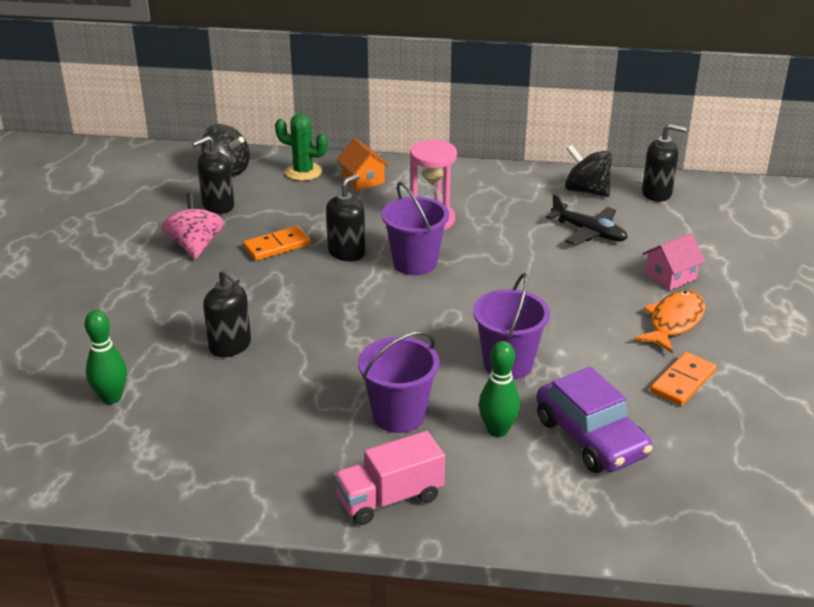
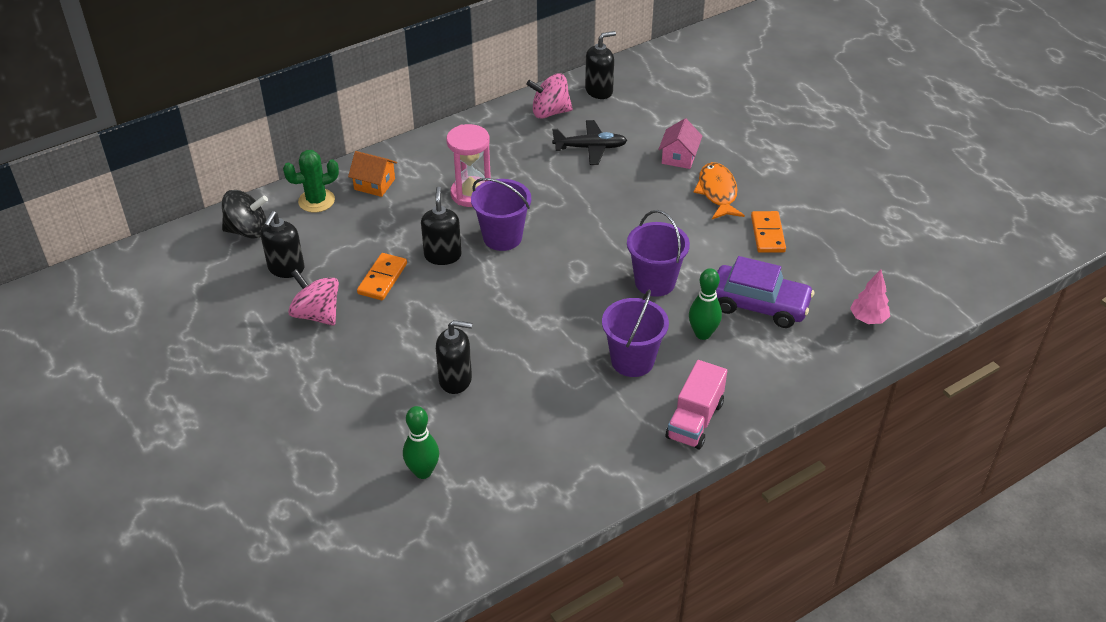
camera: 40 degrees left, 10 degrees up
black spinning top [565,145,612,197] -> pink spinning top [526,73,573,119]
none -> pink tree [850,270,890,324]

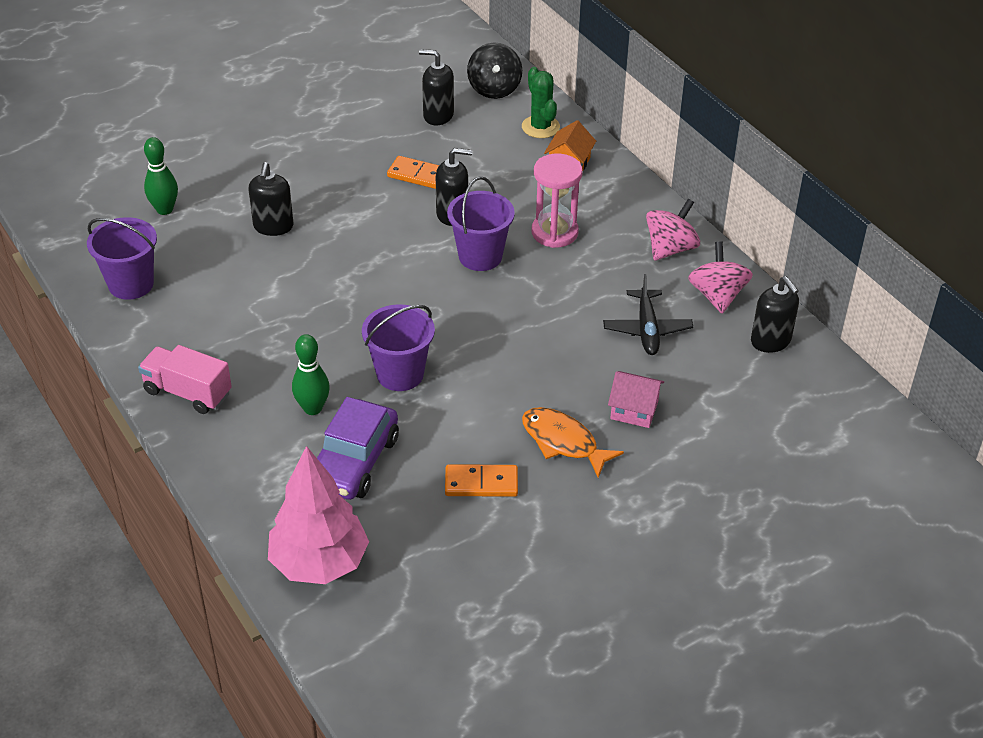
camera: 90 degrees right, 0 degrees up
pink spinning top [288,269,339,326] -> pink spinning top moved to [646,199,700,261]
purple bucket [602,290,669,377] -> purple bucket moved to [87,217,157,300]
orange fish [693,162,745,219] -> orange fish turned 135 degrees counterclockwise [522,407,624,478]
pink tree [850,270,890,324] -> pink tree [268,446,369,584], size x2.01

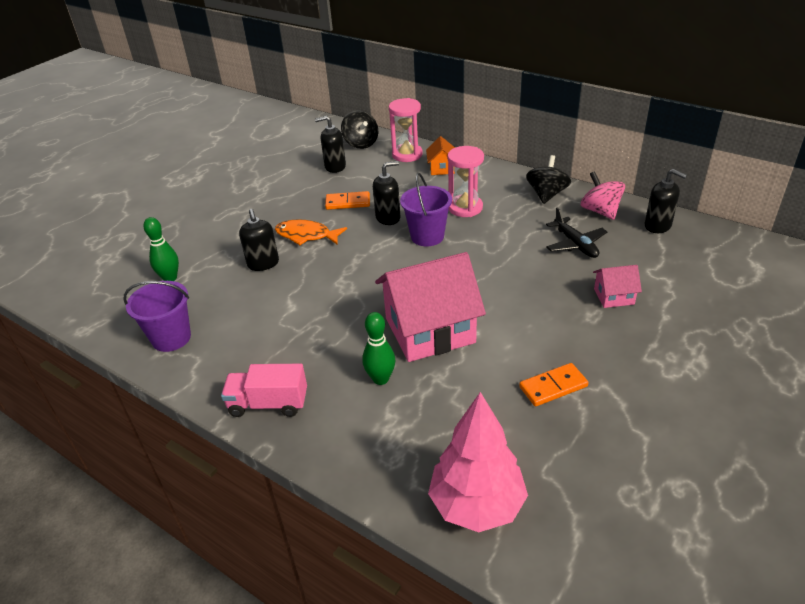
camera: 20 degrees left, 5 degrees down
purple car [317,397,399,500] -> none
purple bucket [362,304,435,391] -> pink house [375,252,486,362]
green cactus [522,67,560,138] -> pink hourglass [389,98,423,162]
orange fish [522,407,624,478] -> orange fish moved to [275,219,347,245]
pink spinning top [646,199,700,261] -> black spinning top [526,155,571,204]

